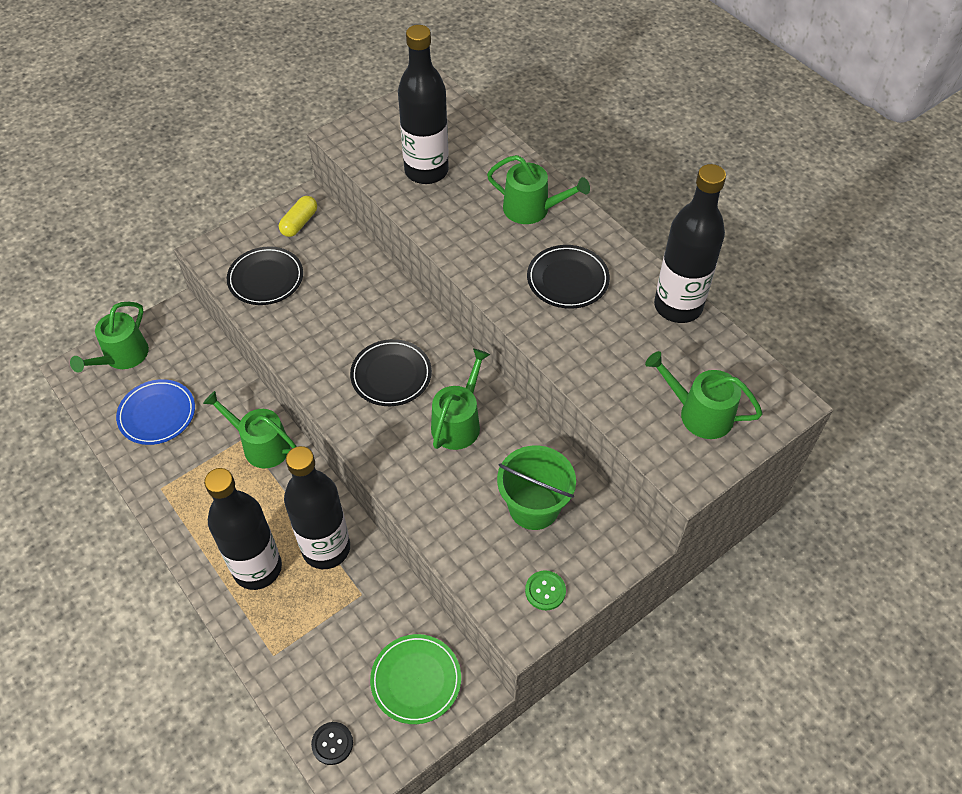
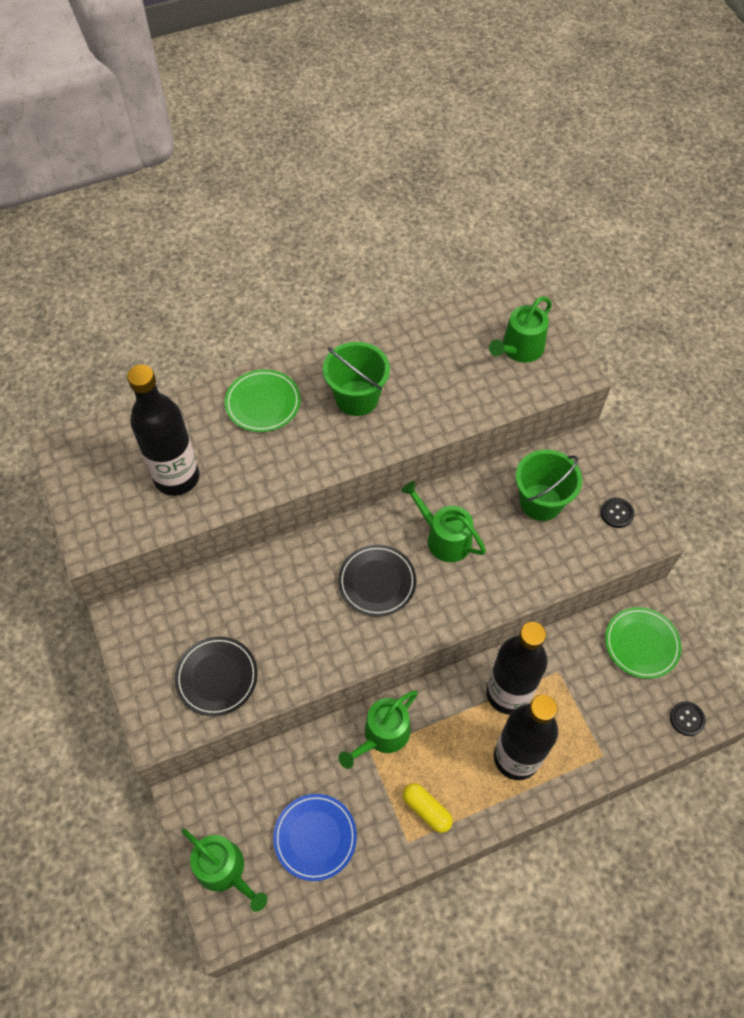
camera: 75 degrees left, 5 degrees up
yellow capsule [279,196,317,237] -> yellow capsule moved to [403,783,453,833]
green watering can [487,155,590,224] -> green plate [225,369,301,432]
green button [525,570,566,610] -> black button [601,498,634,528]
black plate [527,245,610,309] -> green bucket [323,342,390,416]
black bottle [654,164,726,323] -> none

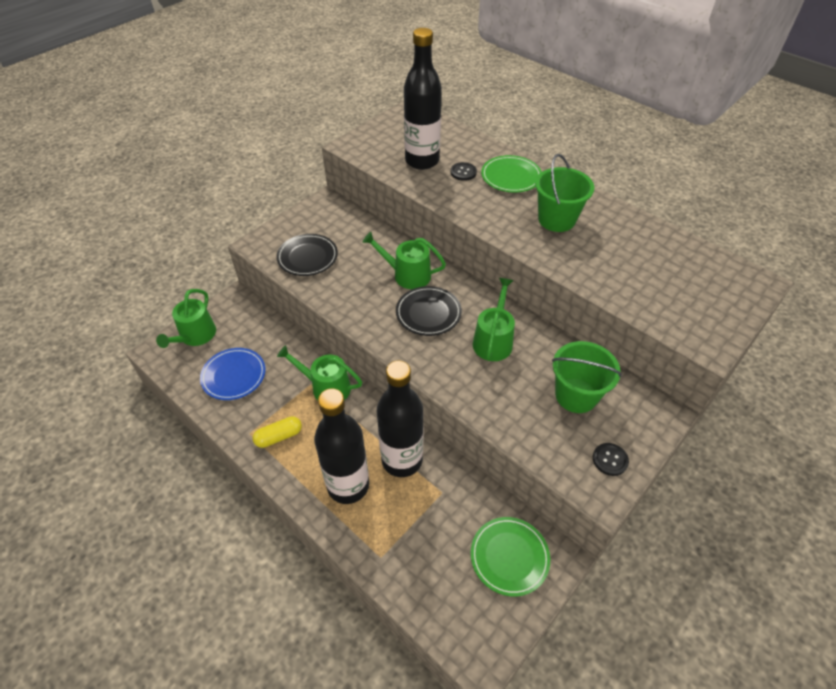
camera: 65 degrees right, 10 degrees down
yellow capsule [403,783,453,833] -> yellow capsule turned 45 degrees clockwise [253,416,302,448]
green watering can [489,296,552,363] -> green watering can moved to [363,232,446,289]
black button [670,701,706,736] -> black button moved to [450,162,477,181]

